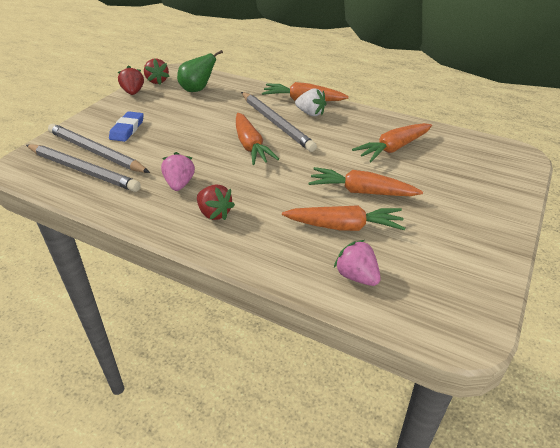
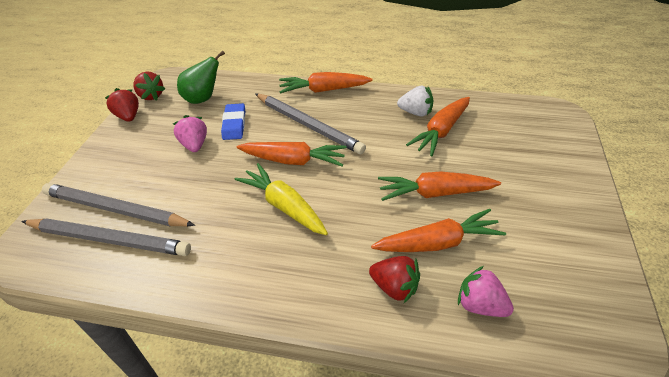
camera: 15 degrees left, 5 degrees up
blue eraser [109,111,144,142] -> blue eraser moved to [221,103,245,140]
pink strawberry [161,152,195,191] -> pink strawberry moved to [173,115,207,152]
red strawberry [197,185,235,220] -> red strawberry moved to [369,256,420,303]
orange carrot [236,113,279,165] -> orange carrot turned 45 degrees counterclockwise [237,142,347,166]
white strawberry [295,88,326,116] -> white strawberry moved to [397,86,433,117]
none -> yellow carrot [234,163,328,235]

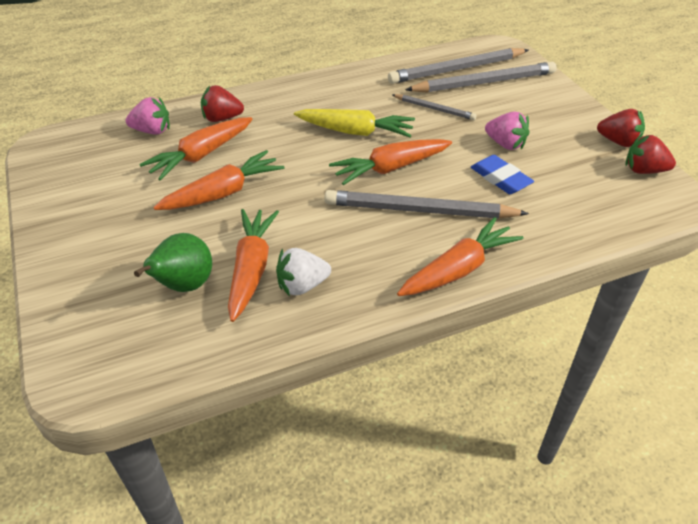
camera: 145 degrees right, 0 degrees up
green pear [177,51,225,104] -> green pear moved to [134,233,212,292]
none -> grey pencil [392,94,477,120]

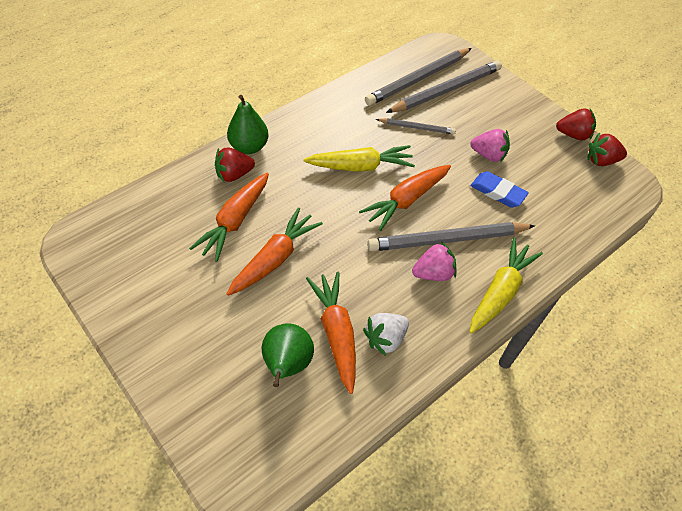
camera: 20 degrees left, 10 degrees up
pink strawberry [126,97,170,135] -> pink strawberry moved to [412,242,456,281]
orange carrot [397,217,524,296] -> yellow carrot [469,238,543,334]
none -> green pear [227,95,269,154]

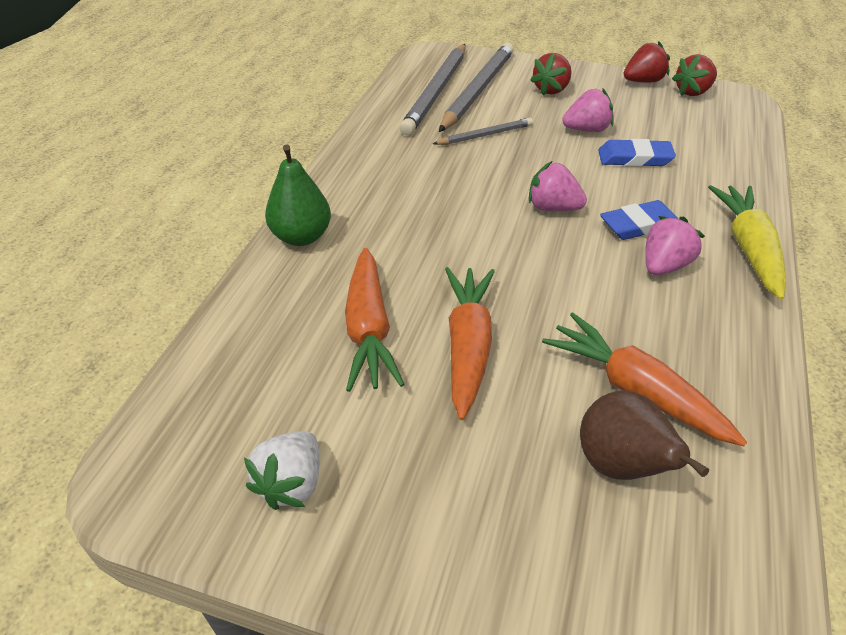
camera: 30 degrees left, 10 degrees down
red strawberry [215,148,255,182] -> red strawberry moved to [530,53,572,95]
green pear [262,323,314,387] -> brown pear [580,390,709,480]
yellow carrot [304,145,415,172] -> none
orange carrot [359,165,451,231] -> pink strawberry [529,161,587,211]
white strawberry [363,313,409,356] -> white strawberry moved to [244,431,319,510]
grey pencil [367,222,535,251] -> blue eraser [600,200,678,240]

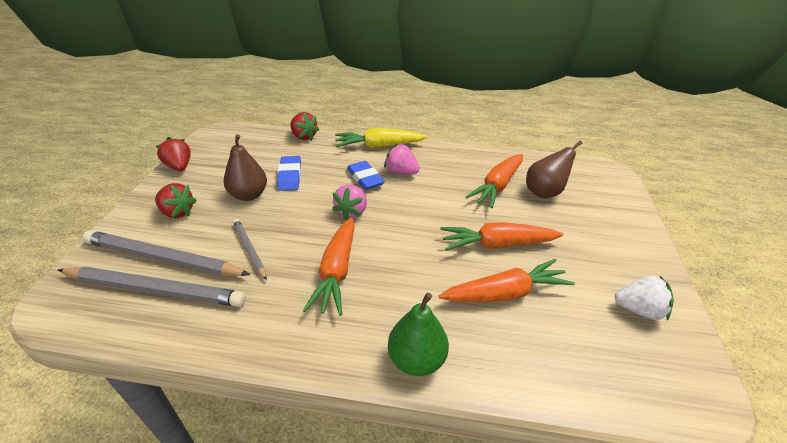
camera: 100 degrees left, 5 degrees down
pink strawberry [562,88,614,132] -> brown pear [224,134,267,201]
red strawberry [672,54,717,96] -> red strawberry moved to [290,112,319,140]
none -> orange carrot [303,217,355,316]

